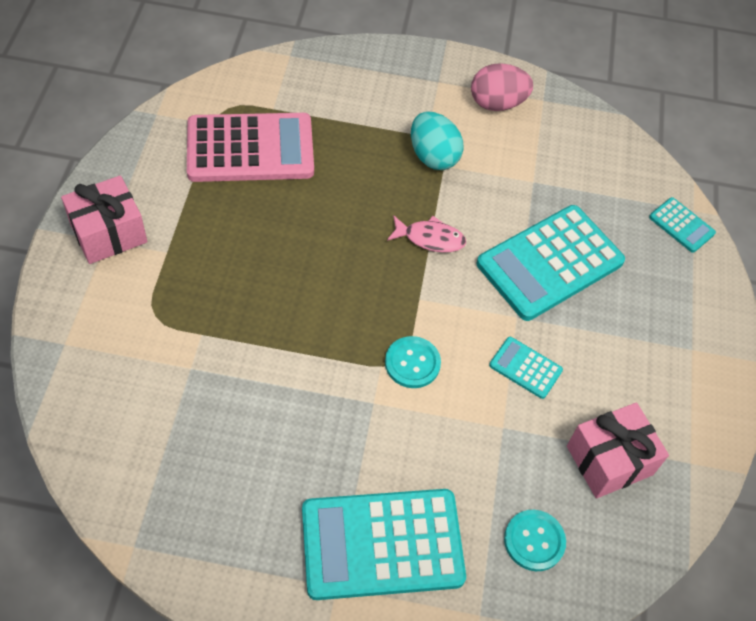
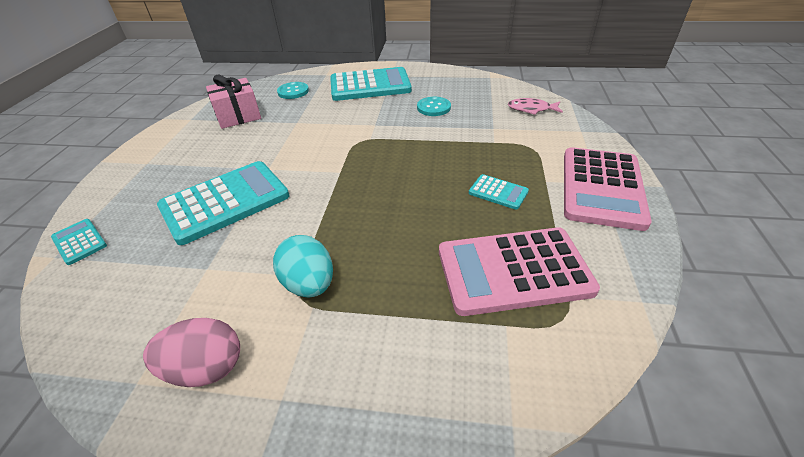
camera: 175 degrees left, 15 degrees down
pink gift [61,175,147,264] -> pink calculator [564,147,652,231]
turquoise button [385,336,441,388] -> turquoise button moved to [417,97,451,116]
pink fish [387,215,466,252] -> pink fish moved to [508,98,563,115]
turquoise calculator [489,337,563,399] -> turquoise calculator moved to [469,174,529,210]

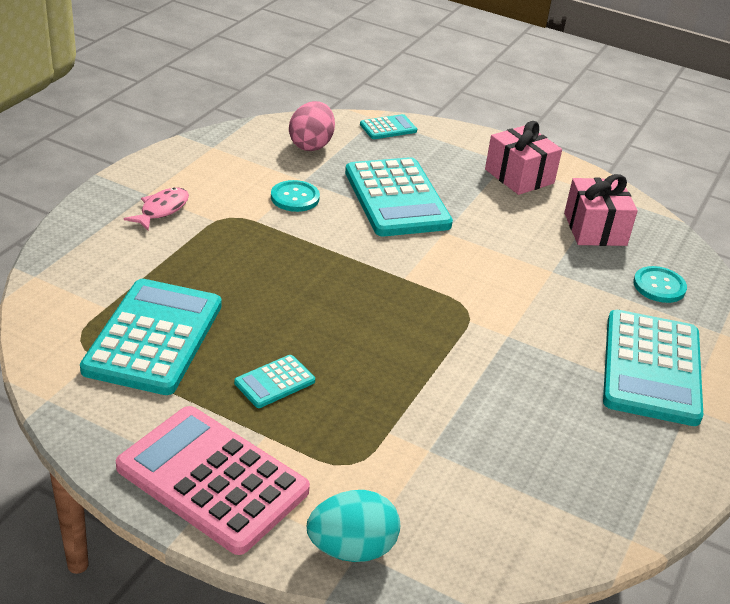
camera: 105 degrees right, 5 degrees down
pink egg [143,318,240,387] -> pink egg moved to [289,101,335,151]
turquoise egg [273,235,333,298] -> turquoise egg moved to [307,490,400,562]
turquoise button [417,97,451,116] -> turquoise button moved to [271,180,320,212]
pink calculator [439,227,600,316] -> turquoise calculator [80,279,222,395]
pink fish [508,98,563,115] -> pink fish moved to [124,187,189,231]
none -> pink gift [485,121,562,195]

